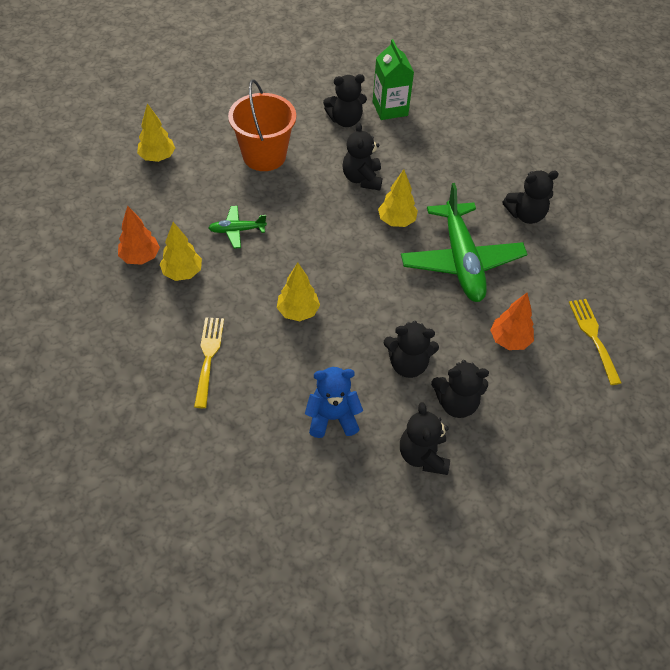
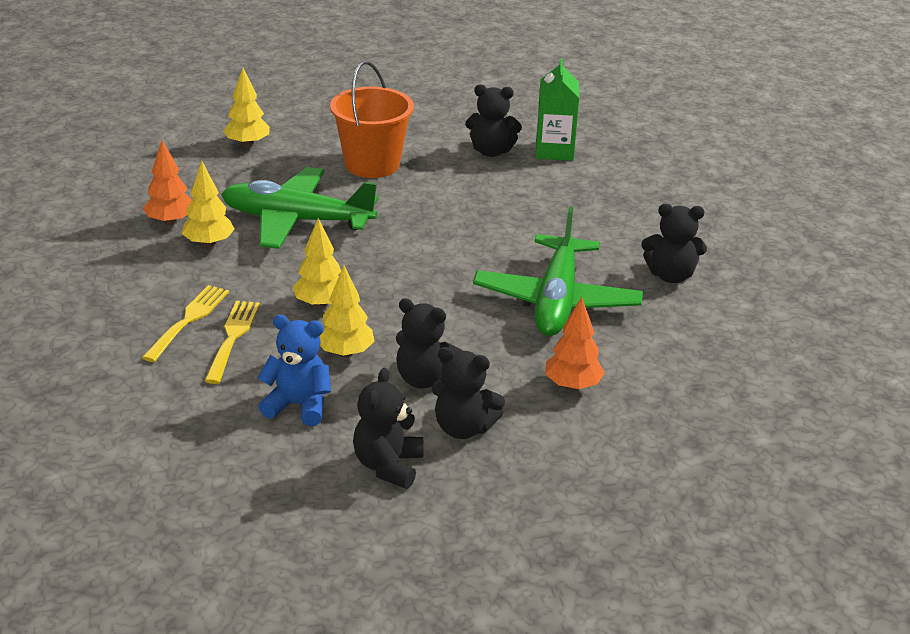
camera: 20 degrees right, 20 degrees down
green plane [209,206,267,249] -> green plane [221,167,378,249], size x2.19
black teddy bear [342,122,382,190] -> none
yellow tree [378,169,418,227] -> yellow tree moved to [319,265,375,358]
yellow fork [569,299,622,385] -> yellow fork moved to [205,300,260,384]

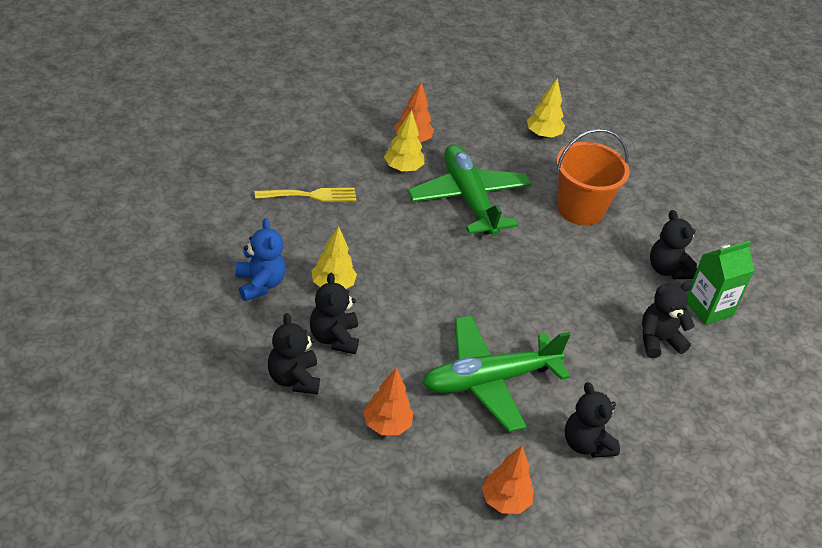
camera: 55 degrees right, 10 degrees up
yellow fork [205,300,260,384] -> none
yellow tree [292,218,341,308] -> none
black teddy bear [353,368,424,489] -> black teddy bear moved to [642,282,695,358]
none -> orange tree [482,446,534,514]

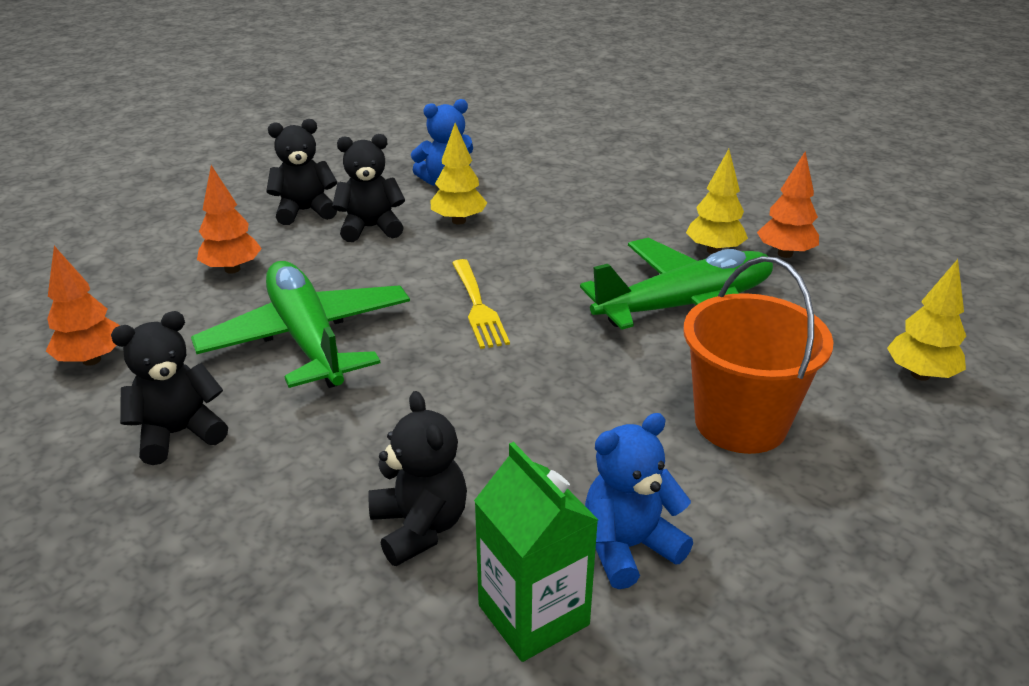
camera: 90 degrees right, 10 degrees down
yellow fork [255,188,356,202] -> yellow fork moved to [452,259,510,349]
black teddy bear [650,210,697,279] -> blue teddy bear [585,413,693,589]

